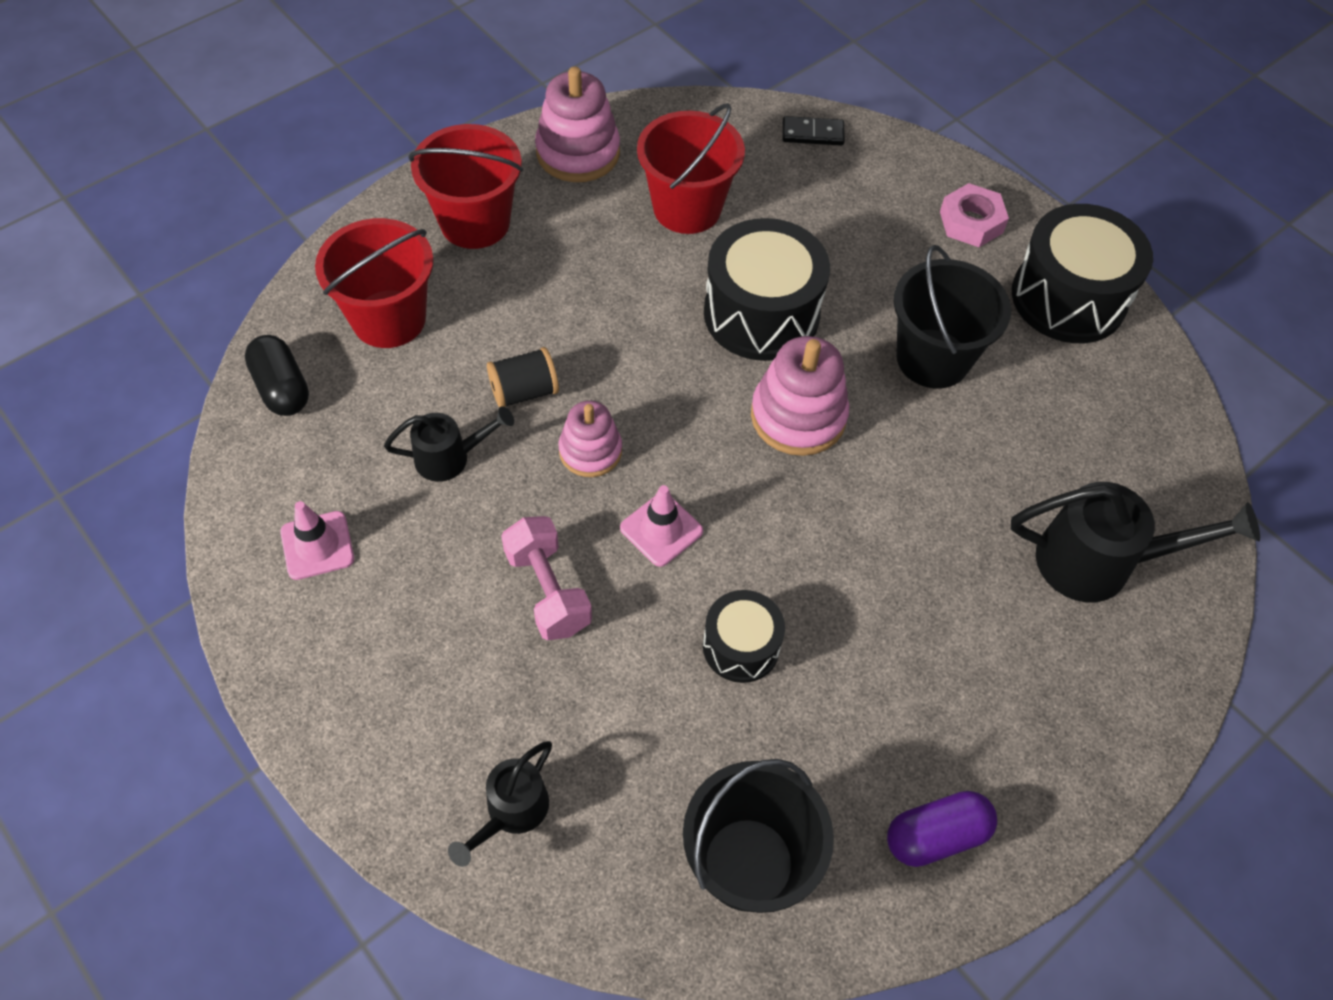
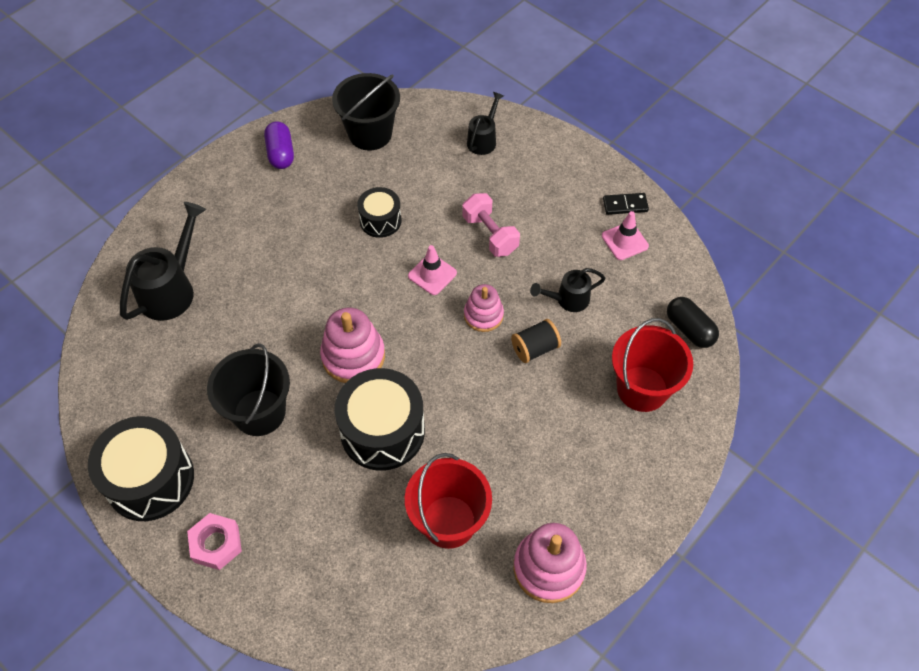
camera: 175 degrees right, 0 degrees up
red bucket [408,124,523,249] -> none
black domino [782,116,845,146] -> black domino moved to [603,193,649,215]
purple capsule [887,791,997,867] -> purple capsule turned 75 degrees counterclockwise [264,121,294,169]
black watering can [1011,482,1260,602] -> black watering can turned 120 degrees clockwise [120,202,206,321]

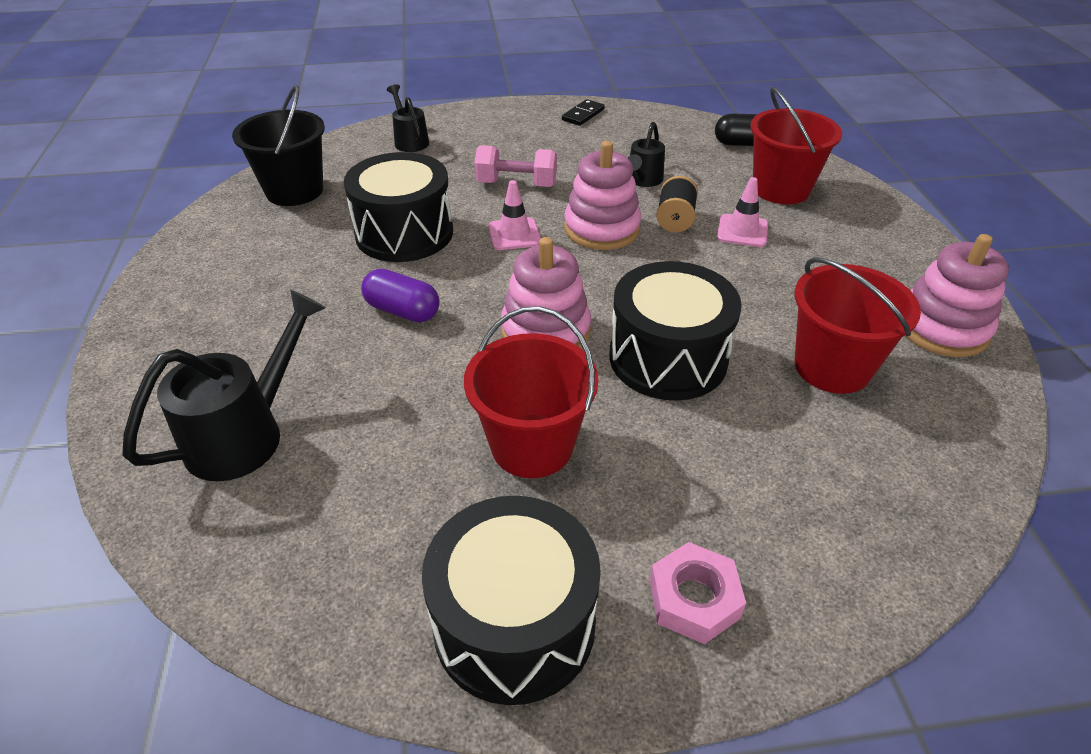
camera: 50 degrees left, 15 degrees down
black watering can [120,202,206,321] -> black watering can turned 60 degrees clockwise [122,290,326,481]
black bucket [207,343,290,436] -> red bucket [464,306,598,478]
purple capsule [264,121,294,169] -> purple capsule moved to [361,268,440,322]
black drum [357,187,402,238] -> black drum [344,152,453,262], size x1.77
pink stacking toy [464,284,504,332] -> pink stacking toy [564,141,641,250], size x1.56
pink traffic cone [602,211,649,260] -> pink traffic cone moved to [717,177,768,247]

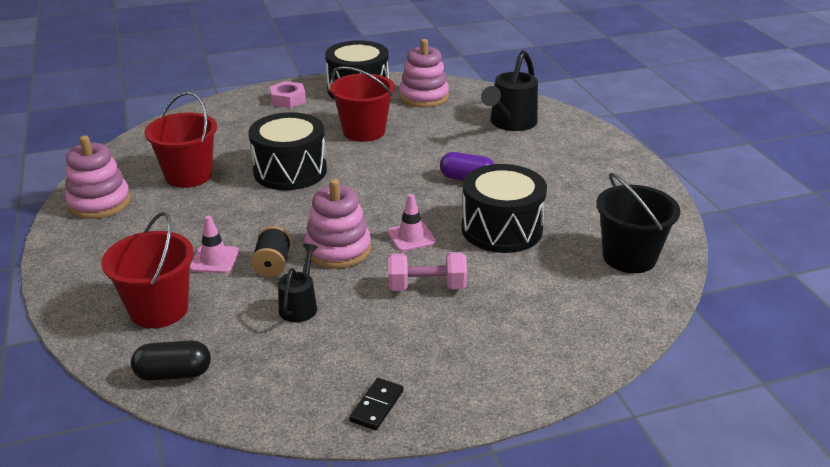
camera: 170 degrees right, 10 degrees down
black watering can [387,84,429,152] -> none
pink stacking toy [501,237,591,348] -> pink stacking toy moved to [399,39,449,107]

